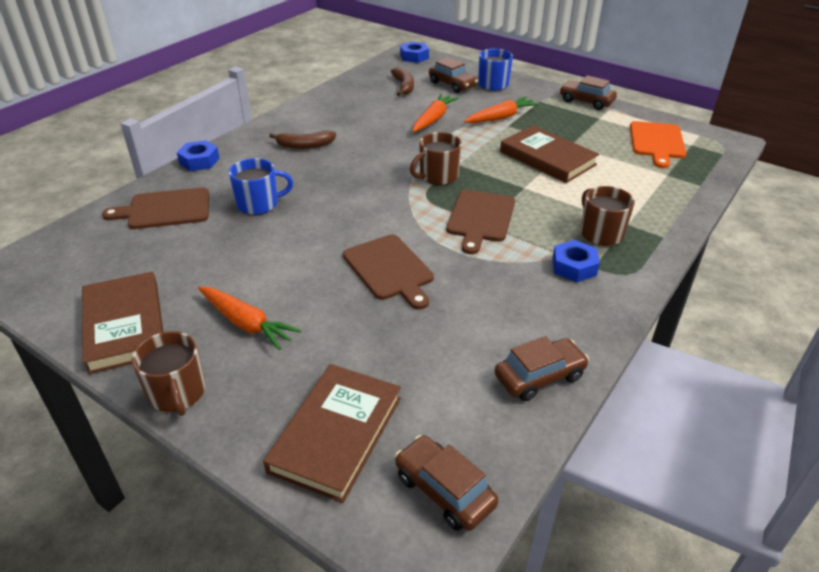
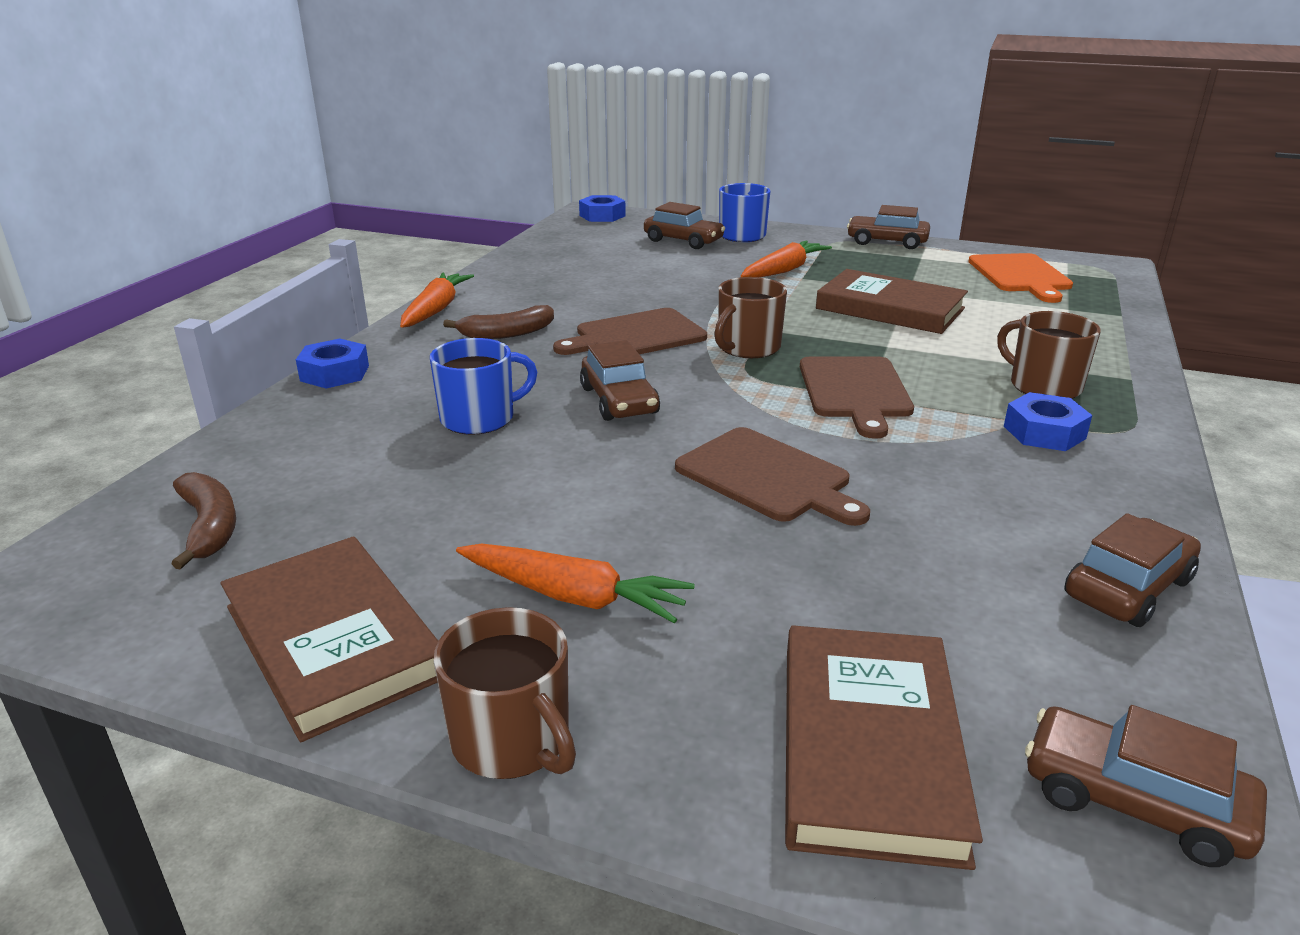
camera: 15 degrees left, 10 degrees down
brown cutting board [102,187,209,229] -> brown cutting board moved to [553,308,707,355]
brown banana [391,67,414,96] -> brown banana moved to [171,472,236,570]
orange carrot [413,94,459,132] -> orange carrot moved to [400,273,474,328]
none -> brown car [580,340,660,421]

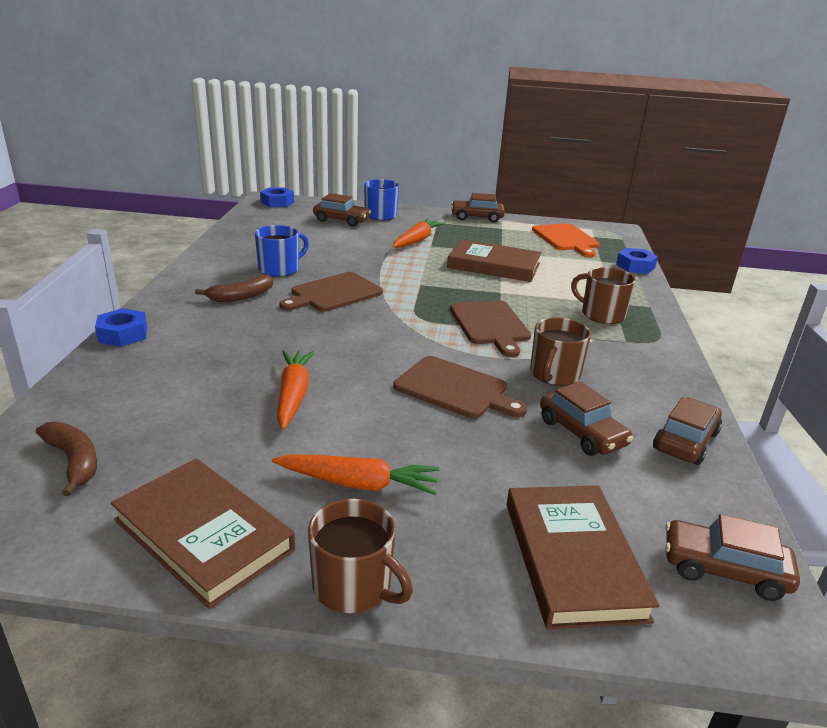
camera: 15 degrees left, 0 degrees up
orange carrot [400,273,474,328] -> orange carrot moved to [277,351,315,430]
blue mug [430,338,537,435] -> blue mug moved to [255,225,309,277]
brown car [580,340,660,421] -> brown car moved to [540,381,633,456]
brown mug [714,277,787,358] -> brown mug moved to [530,317,591,386]
blue nut [1004,392,1092,451] -> blue nut moved to [616,248,658,274]

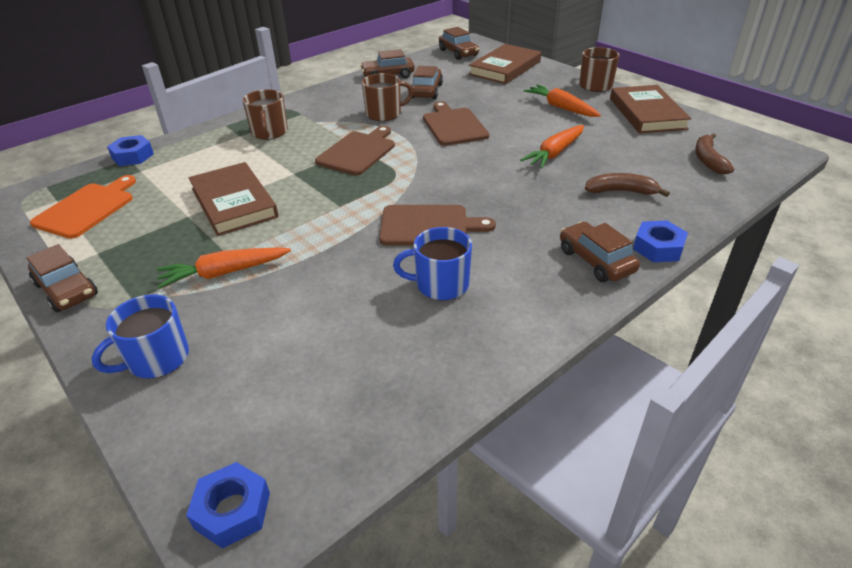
camera: 135 degrees left, 10 degrees up
brown banana [195,275,273,302] -> brown banana moved to [585,173,670,197]
brown car [313,193,371,227] -> brown car moved to [560,222,640,282]

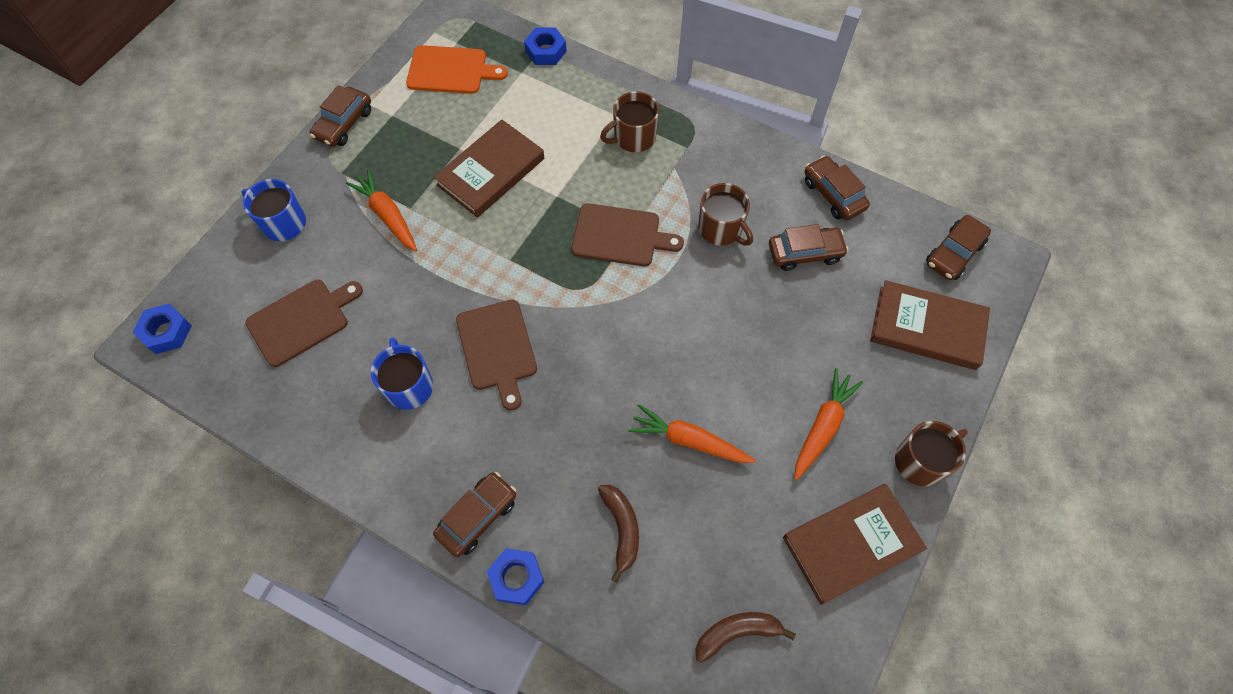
camera: 70 degrees right, 25 degrees up
brown cutting board [423,101,489,146] -> brown cutting board moved to [245,280,363,367]

